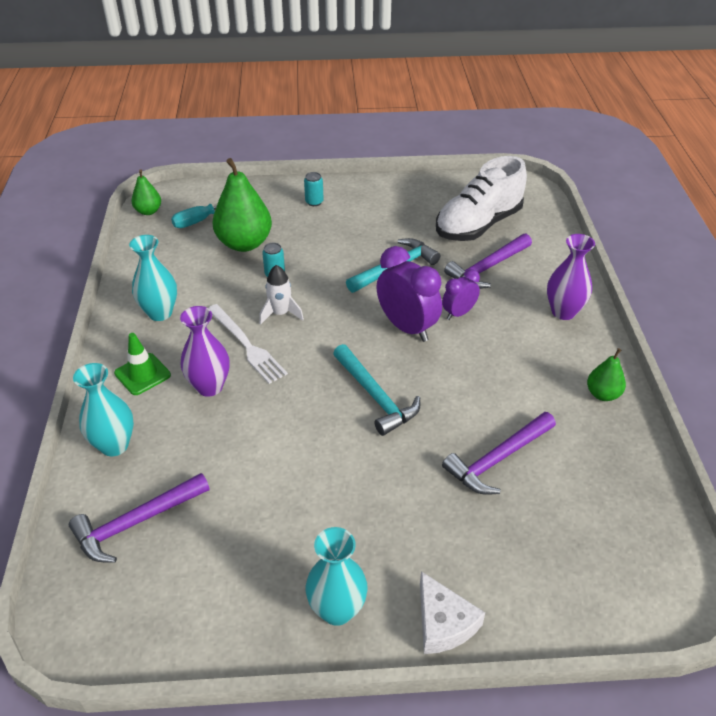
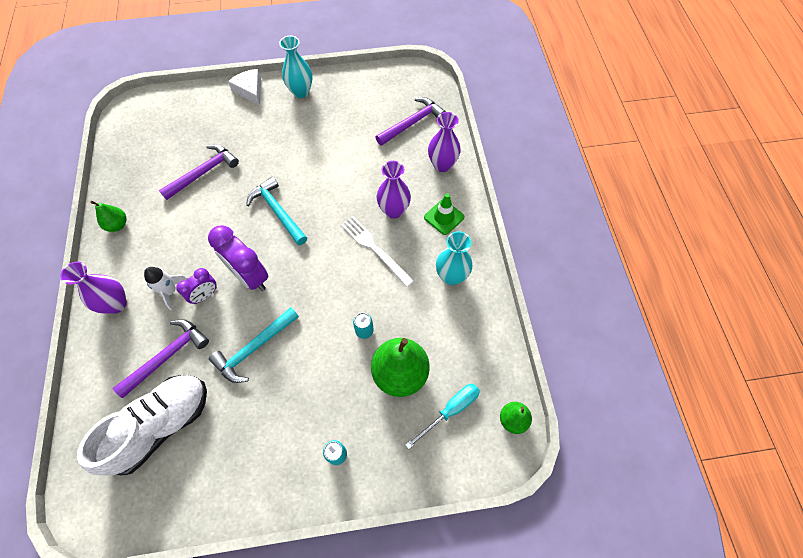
camera: 175 degrees right, 20 degrees up
turquoise vase [73,363,134,456] -> purple vase [428,112,461,172]
white rocket [259,265,304,325] -> white rocket moved to [144,267,188,310]

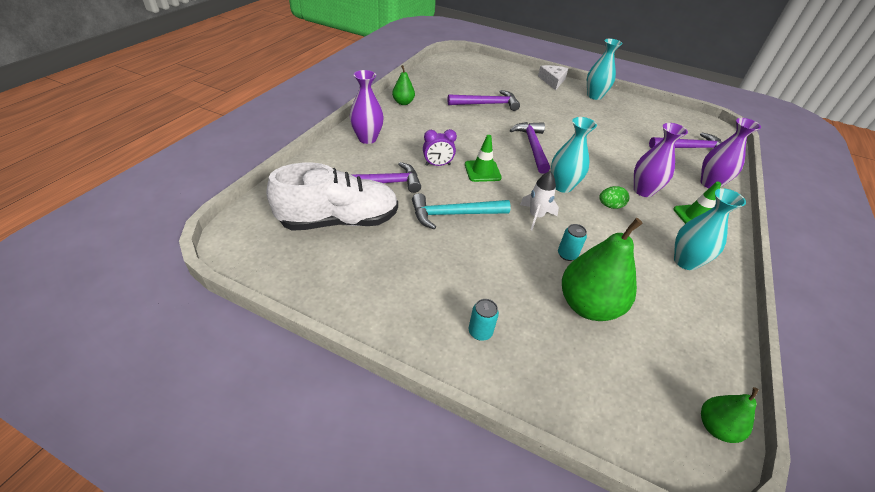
camera: 30 degrees right, 20 degrees down
white rocket [144,267,188,310] -> white rocket moved to [520,171,559,230]
purple clock [208,225,269,291] -> green traffic cone [465,135,502,182]
turquoise hammer [246,176,307,245] -> purple hammer [510,122,550,174]
white fork [341,216,414,287] -> green egg [599,186,629,209]
turquoise screwdriver [405,384,480,449] -> none
none -> turquoise vase [551,117,597,193]

